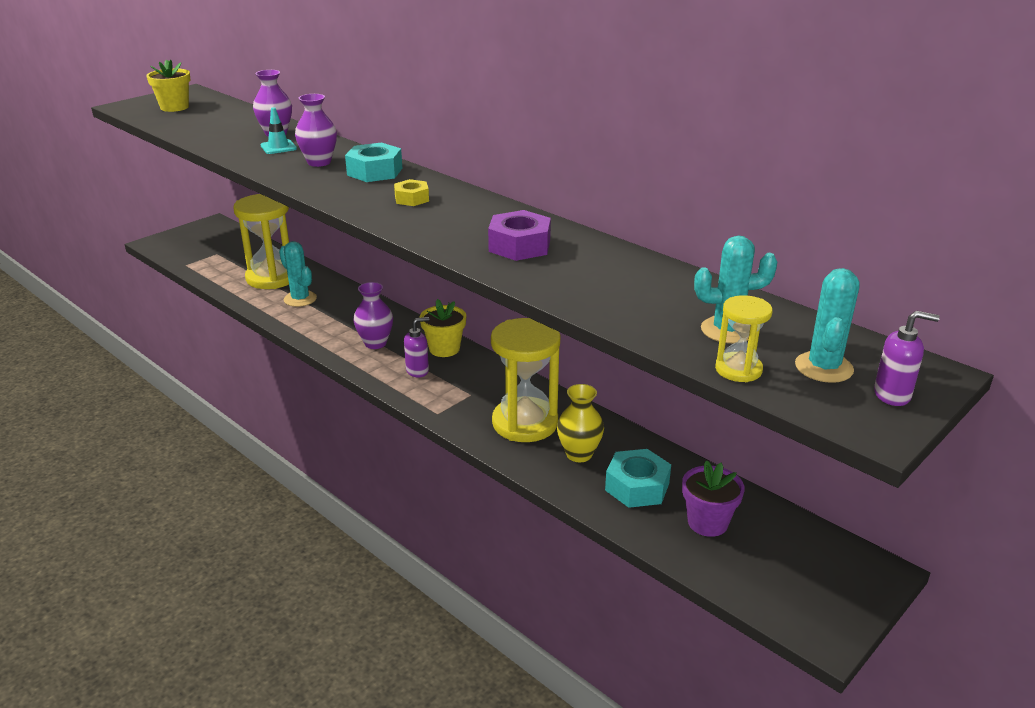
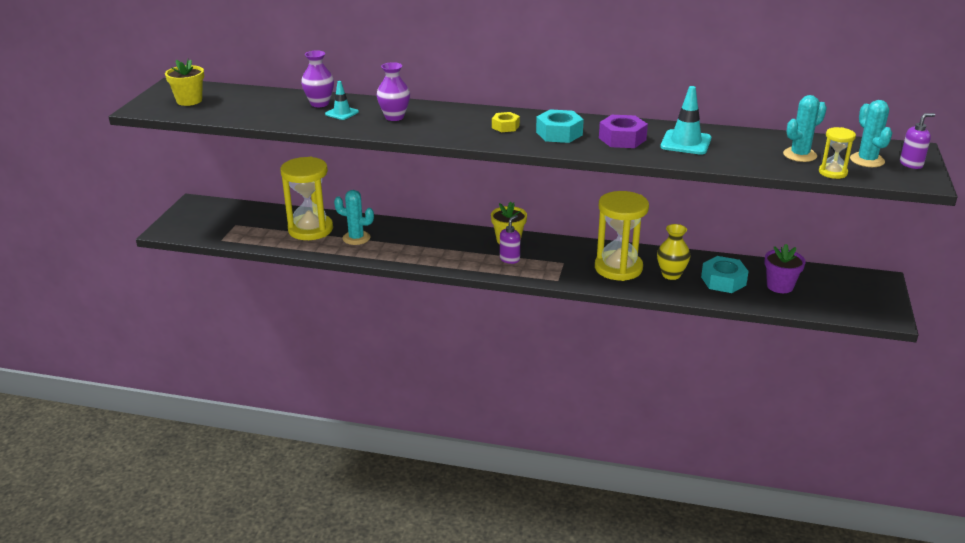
camera: 30 degrees left, 0 degrees up
turquoise nut [345,142,402,182] -> turquoise nut moved to [536,109,584,143]
purple vase [353,282,393,349] -> none
none -> turquoise traffic cone [660,86,711,155]

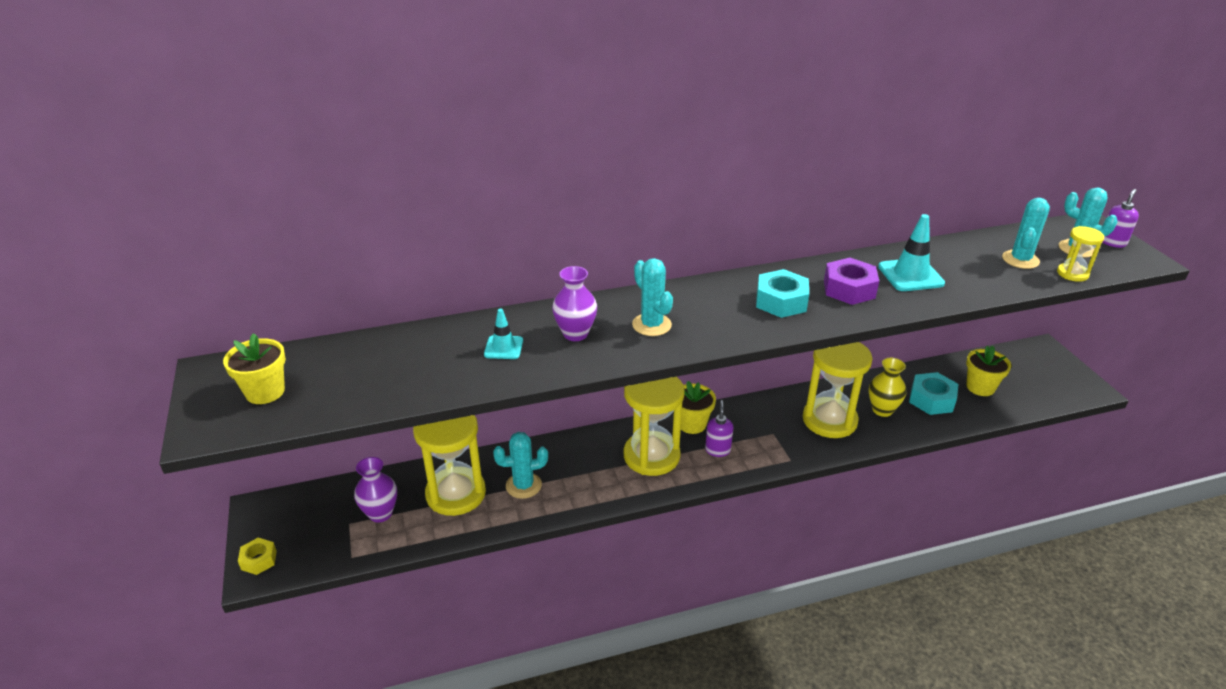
camera: 30 degrees left, 5 degrees up
purple vase [301,50,334,107] -> purple vase moved to [354,457,397,522]
yellow nut [492,112,520,132] -> yellow nut moved to [238,538,277,575]
purple flower pot [764,244,806,293] -> yellow flower pot [966,346,1011,396]
none -> yellow hourglass [624,377,685,476]
none -> turquoise cactus [632,258,673,336]

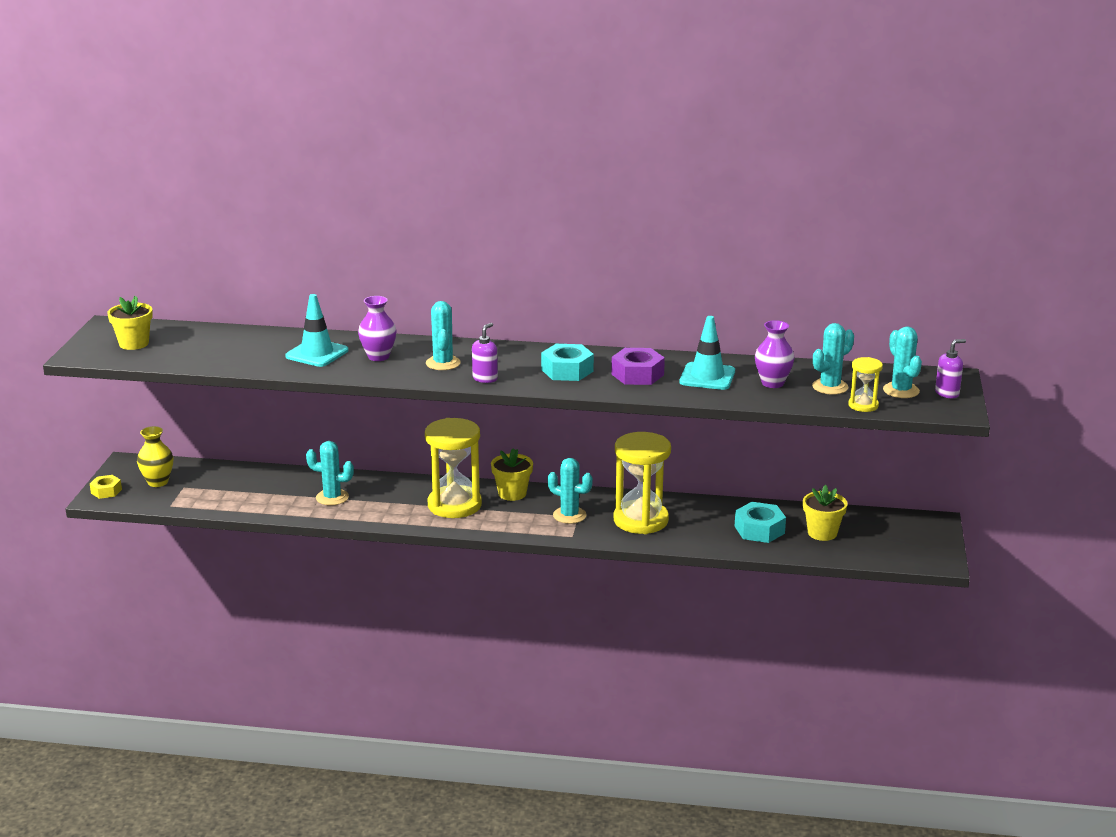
camera: 25 degrees right, 10 degrees down
purple vase [354,457,397,522] -> purple vase moved to [755,320,794,388]
yellow hourglass [413,415,486,516] -> none
turquoise traffic cone [484,309,523,359] -> turquoise traffic cone [285,294,348,367], size x1.64
purple soap dispenser [705,400,734,457] -> purple soap dispenser moved to [472,323,498,383]
yellow vase [869,358,906,417] -> yellow vase moved to [137,426,173,487]
none -> turquoise cactus [548,458,593,524]

